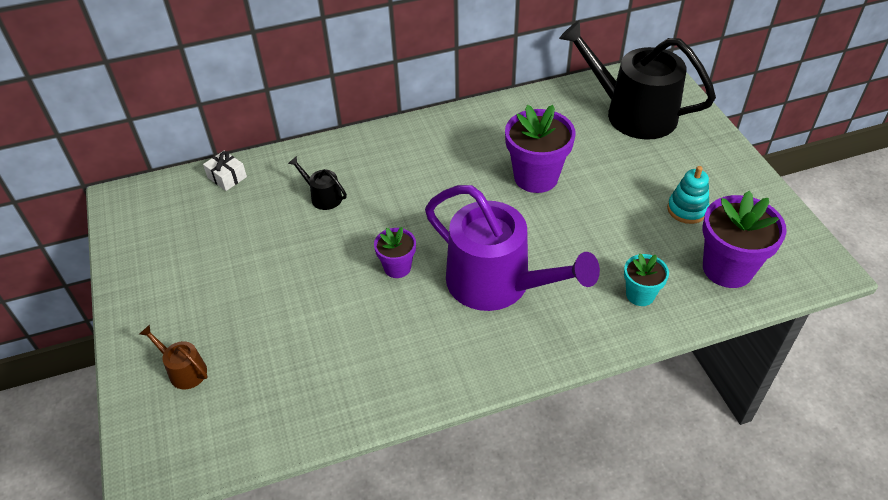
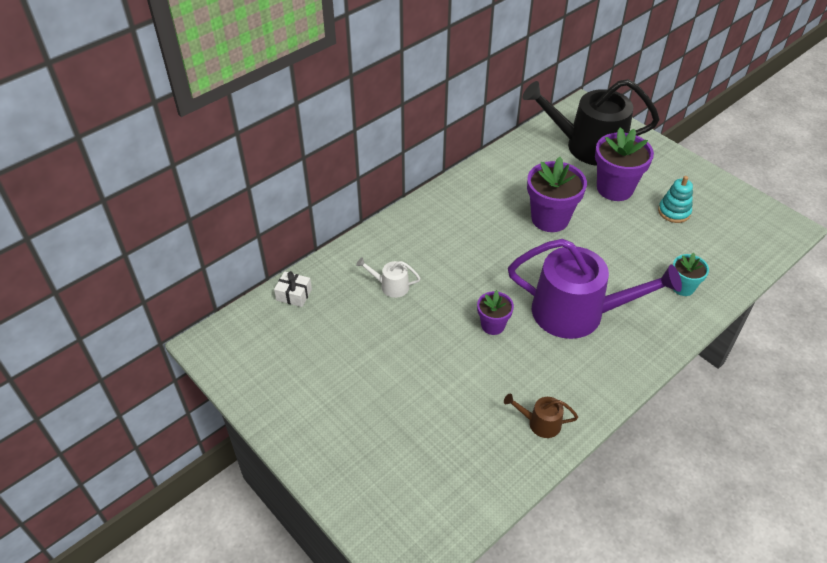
camera: 25 degrees left, 0 degrees up
brown watering can [139,325,208,389] -> brown watering can moved to [504,394,578,438]
black watering can [288,156,347,210] -> white watering can [356,257,420,298]
purple flower pot [702,191,787,288] -> purple flower pot moved to [595,127,654,201]

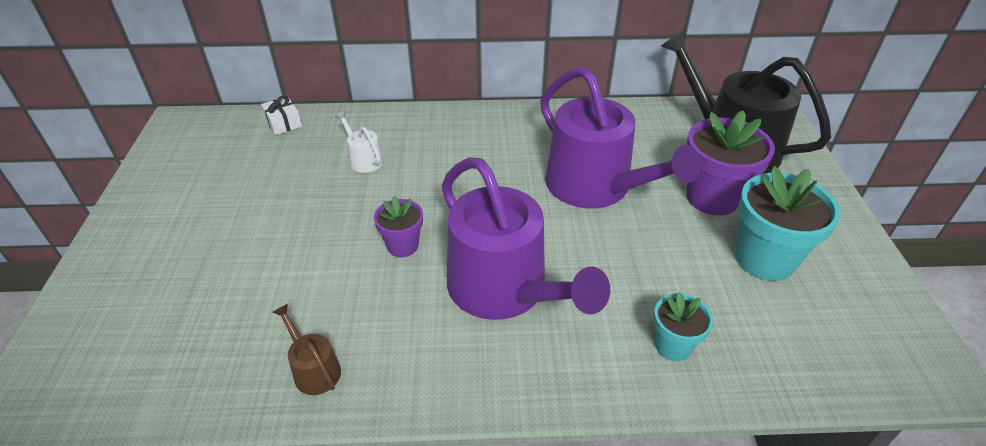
camera: 40 degrees right, 5 degrees down
purple flower pot [527,157,587,232] -> purple watering can [540,67,701,209]
turquoise stacking toy [658,176,693,223] -> turquoise flower pot [736,166,841,281]

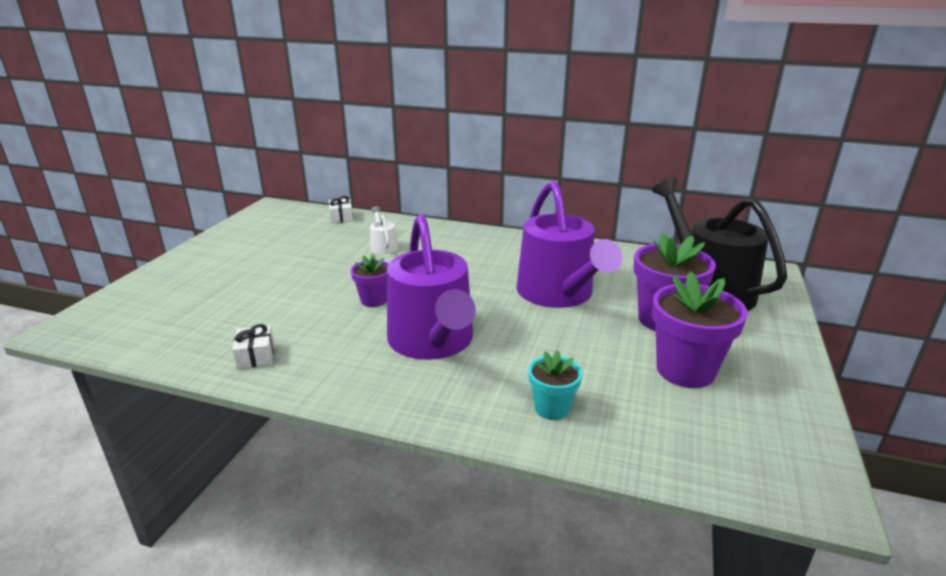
camera: 20 degrees right, 15 degrees down
brown watering can [273,304,341,395] -> white gift [232,324,274,369]
turquoise flower pot [736,166,841,281] -> purple flower pot [652,271,748,388]

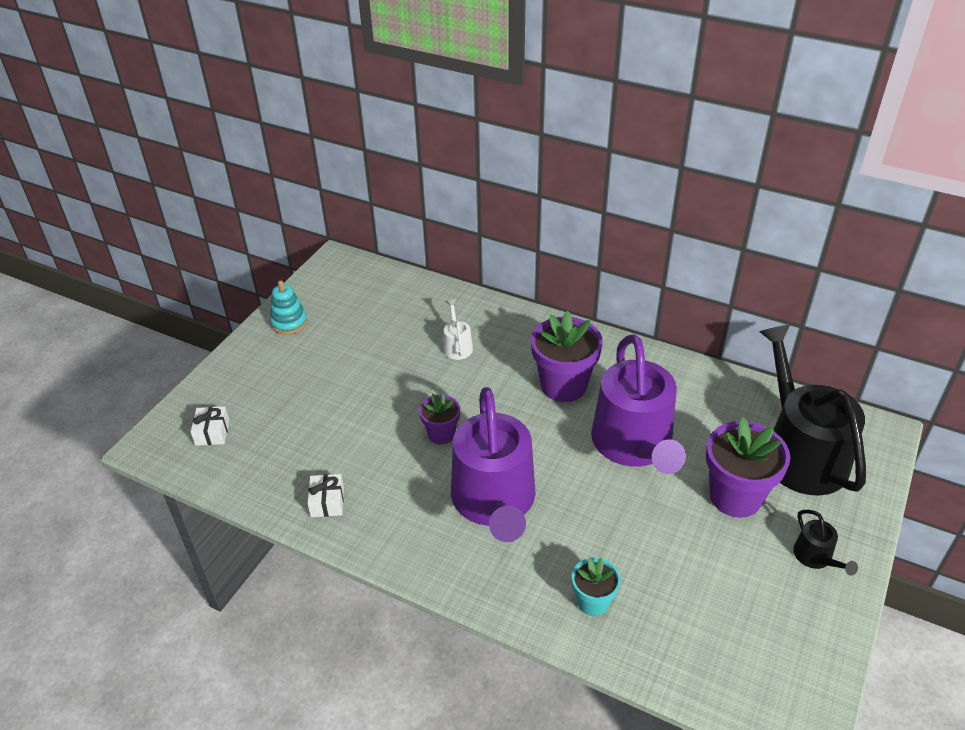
camera: 10 degrees right, 15 degrees up
white gift [329,196,353,223] -> white gift moved to [191,406,229,446]
purple flower pot [652,271,748,388] -> purple flower pot moved to [531,311,603,402]
none -> turquoise stacking toy [270,281,307,334]
none -> black watering can [793,510,858,576]

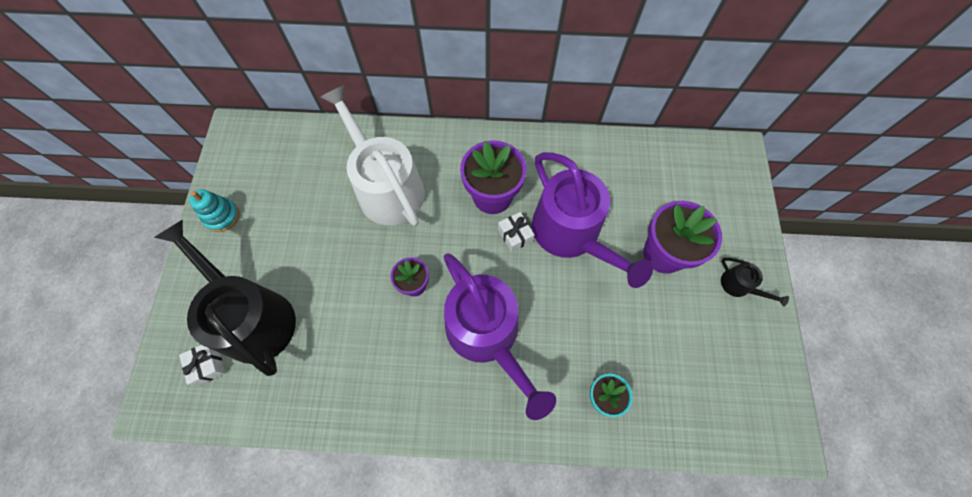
camera: 25 degrees left, 25 degrees up
white gift [307,474,344,517] -> white gift moved to [498,212,534,252]
white watering can [443,299,473,360] -> white watering can [321,85,425,226], size x2.43
black watering can [759,324,866,496] -> black watering can moved to [154,220,296,376]

